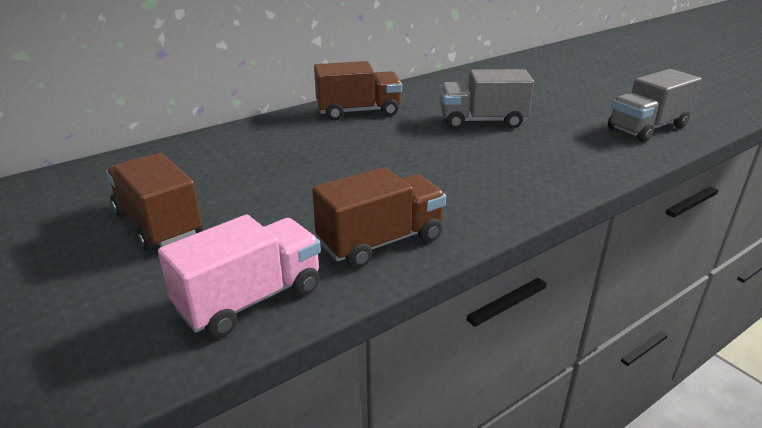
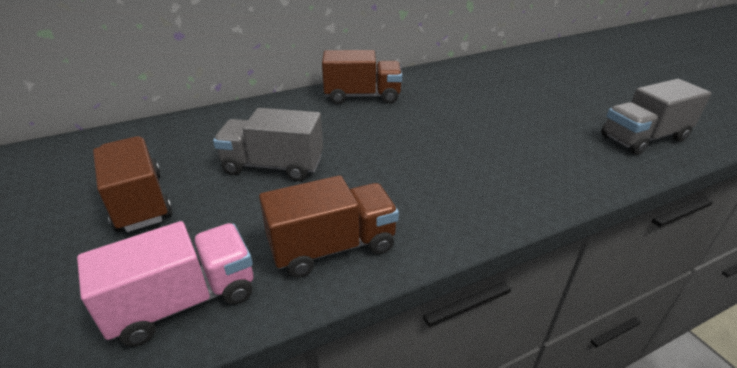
camera: 10 degrees right, 5 degrees up
grey truck [440,69,534,129] -> grey truck moved to [213,108,323,181]

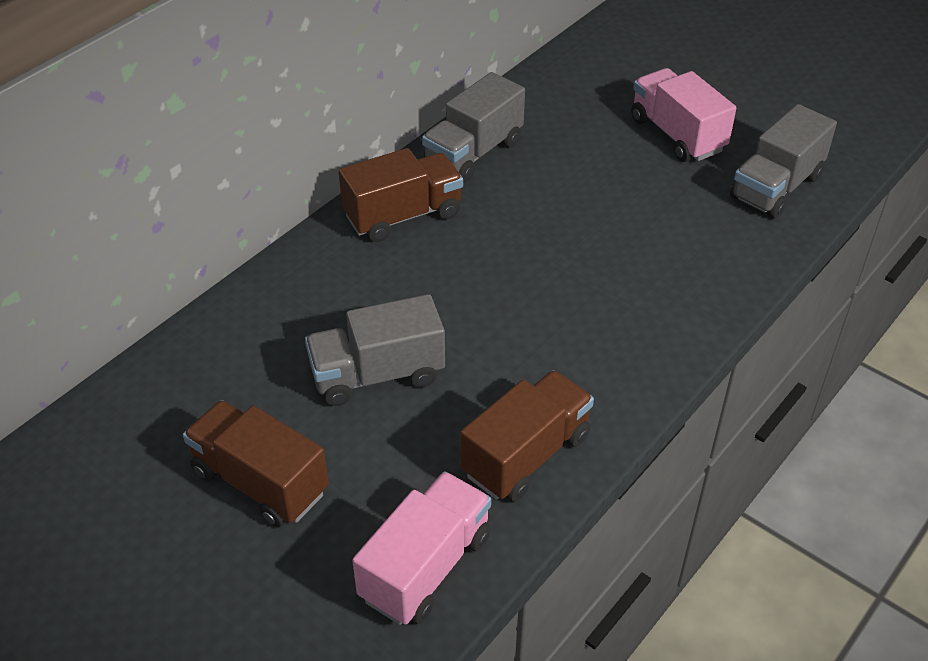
camera: 25 degrees left, 10 degrees up
none -> grey truck [422,72,525,182]
none -> pink truck [631,68,736,162]

